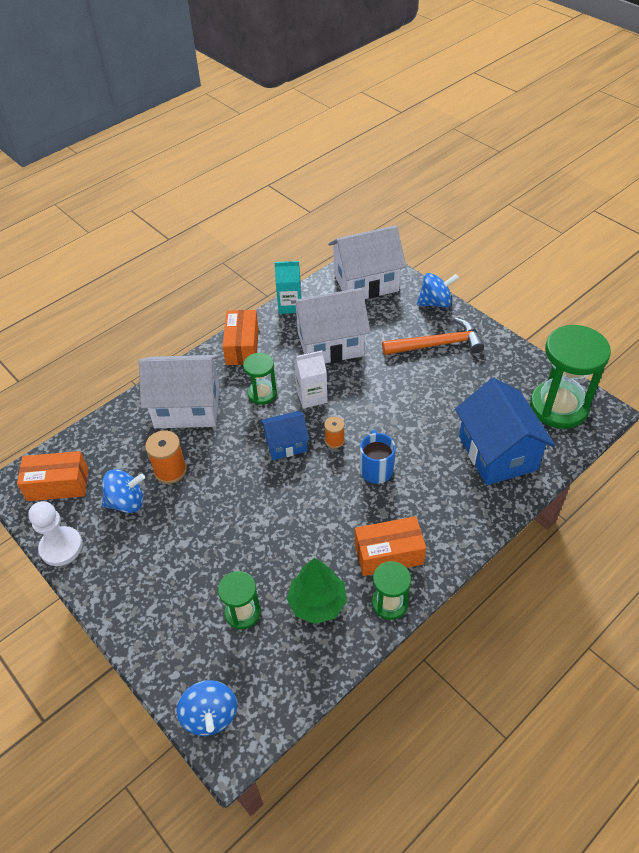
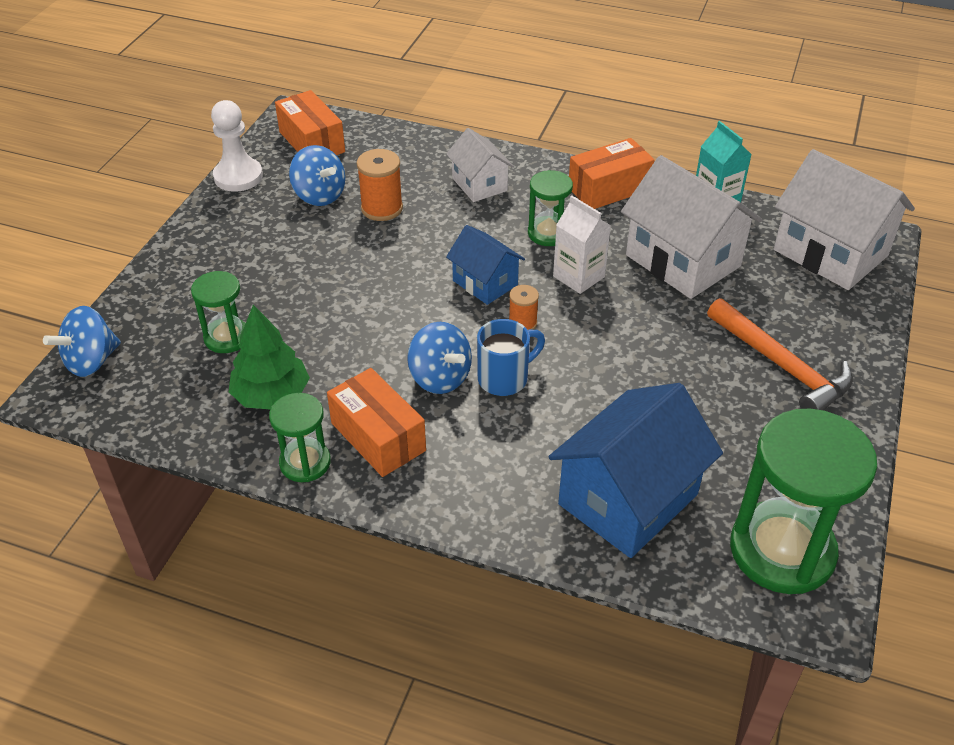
camera: 60 degrees right, 5 degrees down
white house [139,355,220,428] -> white house [446,128,514,202], size x0.56
blue spinning top [417,273,459,308] -> blue spinning top moved to [407,322,472,394]

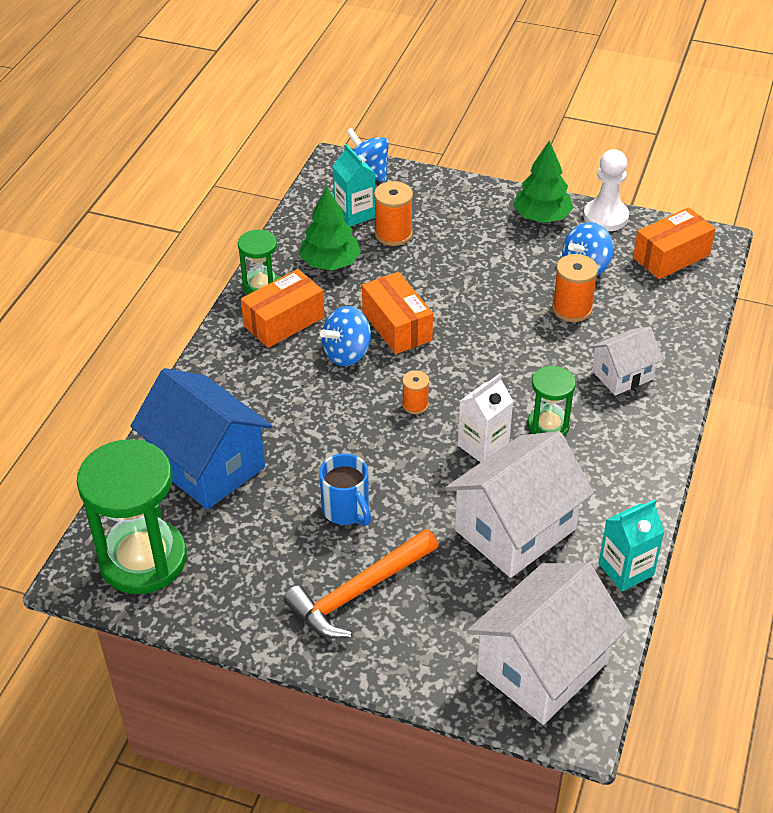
camera: 90 degrees right, 0 degrees up
green hourglass [191,271,245,353] -> orange spool [374,181,413,246]
blue house [446,225,525,305] -> none
blue mug [477,319,545,396] -> blue mug moved to [319,453,371,526]
orange box [569,138,655,209] -> orange box moved to [362,272,433,354]
none -> turquoise carton [332,144,375,227]
none -> green tree [513,140,573,223]

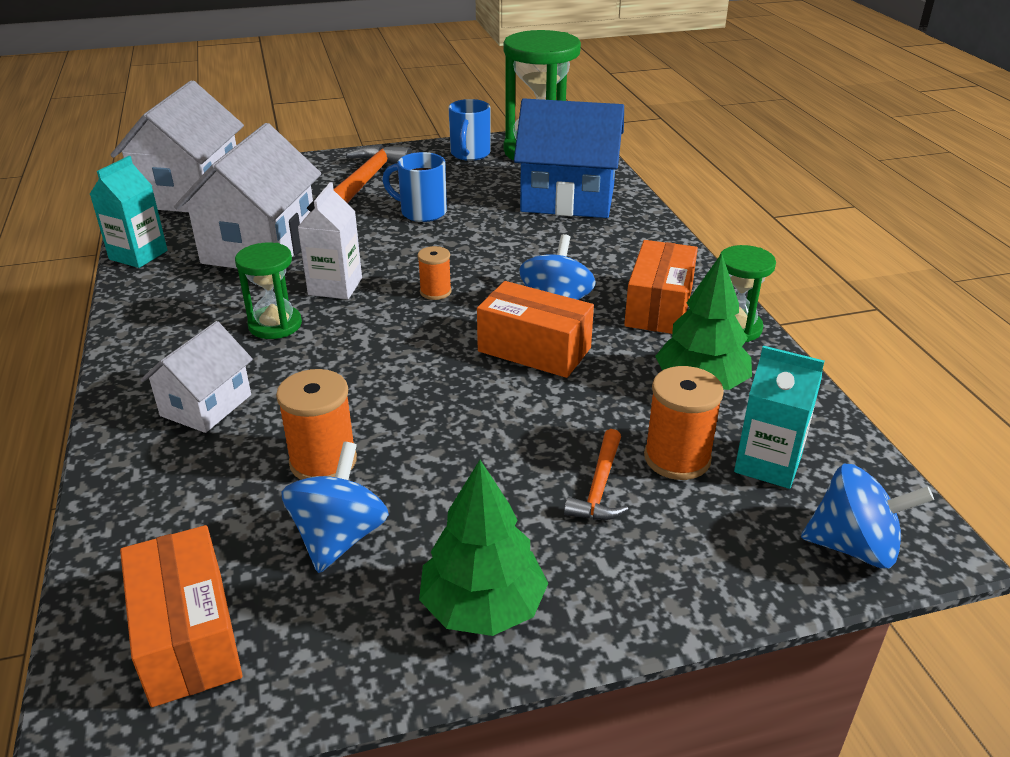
camera: 145 degrees right, 10 degrees down
white pawn [584,149,629,231] -> none
orange box [633,207,716,279] -> orange box turned 45 degrees counterclockwise [120,525,243,707]
none -> blue mug [448,99,490,161]
none -> orange hammer [564,429,628,520]

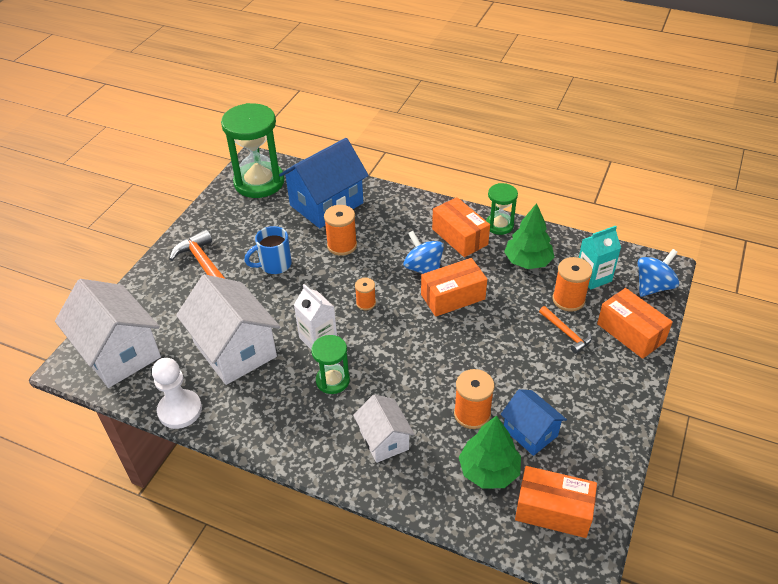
camera: 50 degrees left, 10 degrees up
turquoise carton [90,156,167,268] -> white pawn [152,358,202,429]
blue spinning top [281,442,389,573] -> blue house [500,389,567,456]
green tree [419,460,548,636] -> green tree moved to [459,416,521,489]
blue mug [448,99,490,161] -> none
none -> orange spool [324,205,357,256]
none -> orange box [597,288,673,359]

